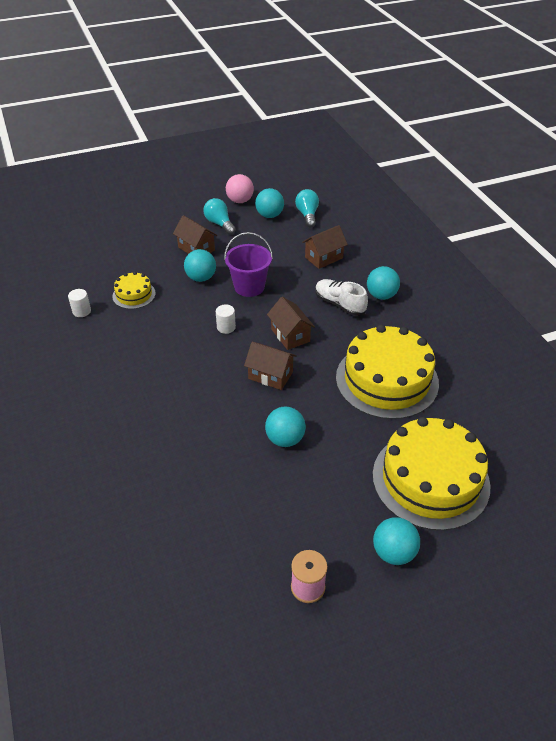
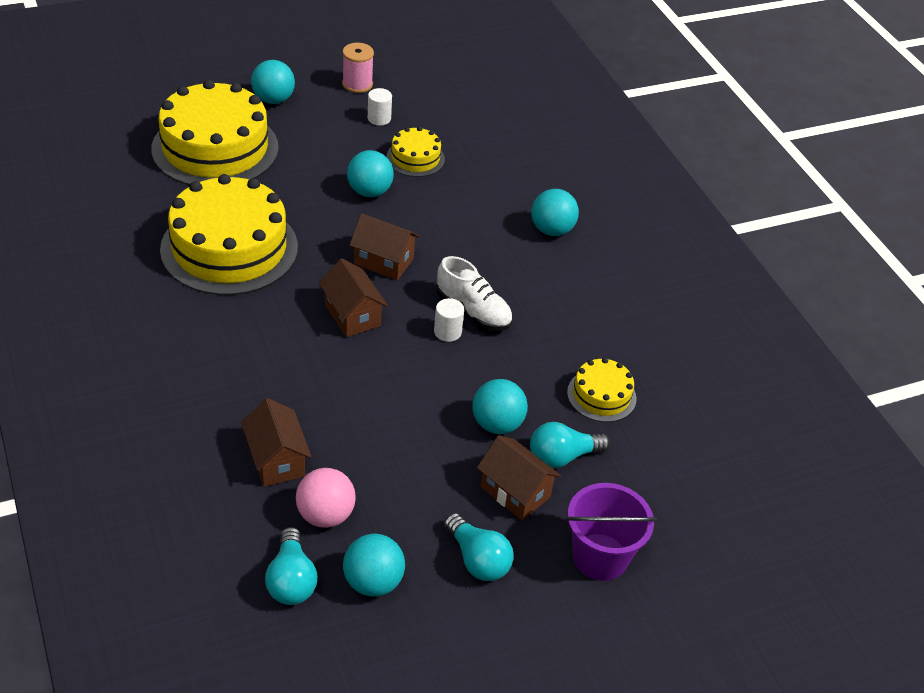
camera: 175 degrees right, 0 degrees up
white cylinder [68,289,91,317] -> white cylinder moved to [368,88,392,126]
purple bucket [224,232,273,297] -> purple bucket moved to [566,483,656,581]
pink ball [226,174,254,203] -> pink ball moved to [296,468,356,528]
brown house [302,225,348,269] -> brown house turned 75 degrees counterclockwise [241,398,311,487]
white shoe [315,279,368,316] -> white shoe moved to [436,256,512,331]
turquoise ball [367,266,400,300] -> turquoise ball moved to [532,189,579,236]
none -> yellow cake [386,127,445,177]
none -> turquoise light bulb [530,422,610,468]

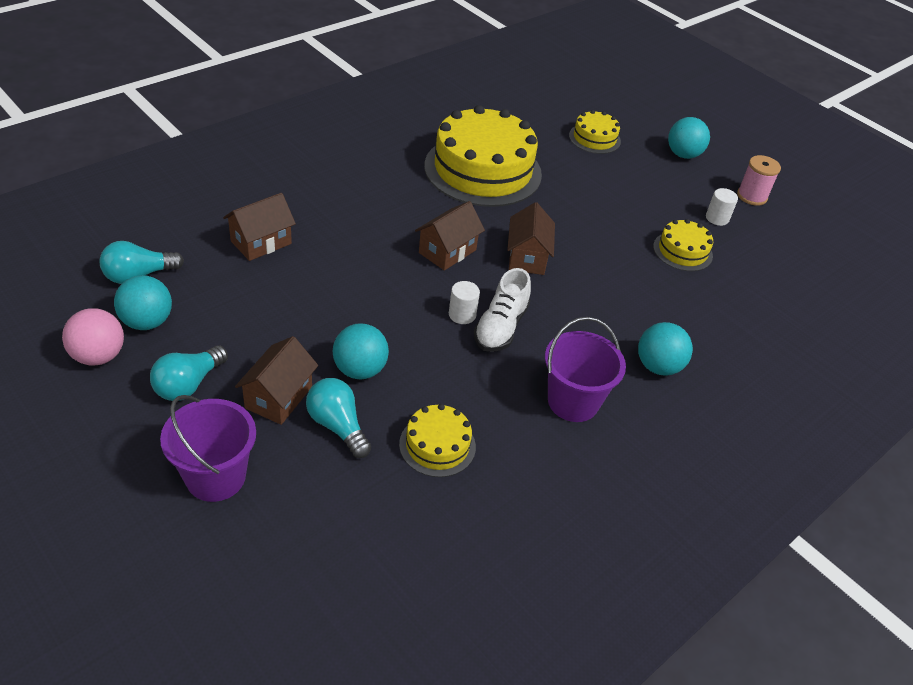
camera: 70 degrees right, 0 degrees up
yellow cake [151,80,279,185] -> yellow cake [569,110,621,154], size x0.47
pink ball [296,468,356,528] -> pink ball moved to [62,308,124,365]
turquoise ball [347,150,394,197] -> none
none -> purple bucket [545,317,626,422]

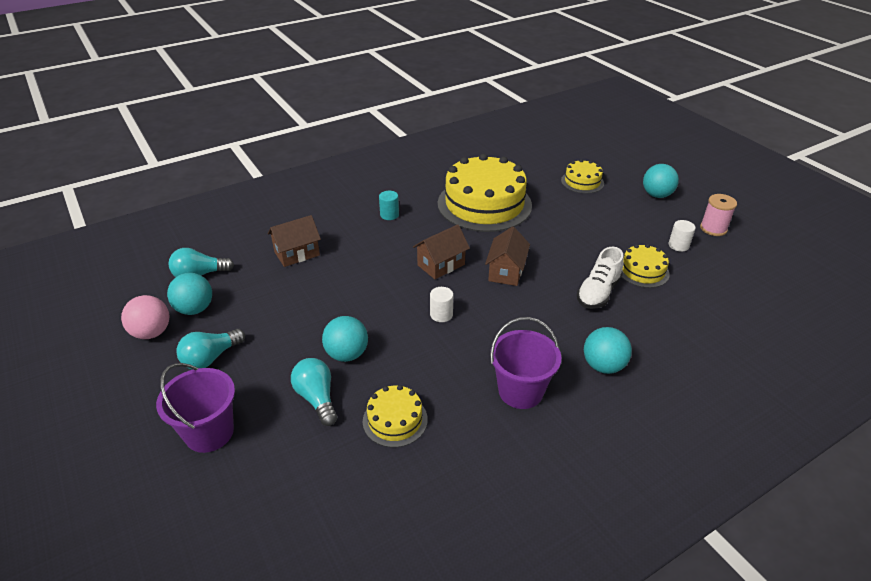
camera: 15 degrees right, 5 degrees down
brown house [235,336,318,425] -> none
white shoe [474,268,531,352] -> white shoe moved to [577,247,624,309]
none -> turquoise cylinder [379,191,399,220]

